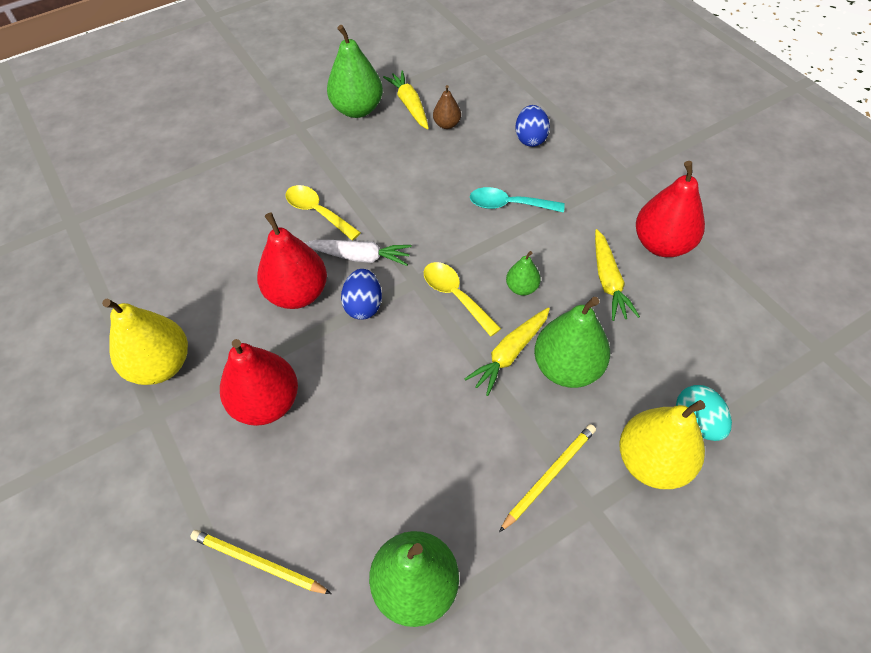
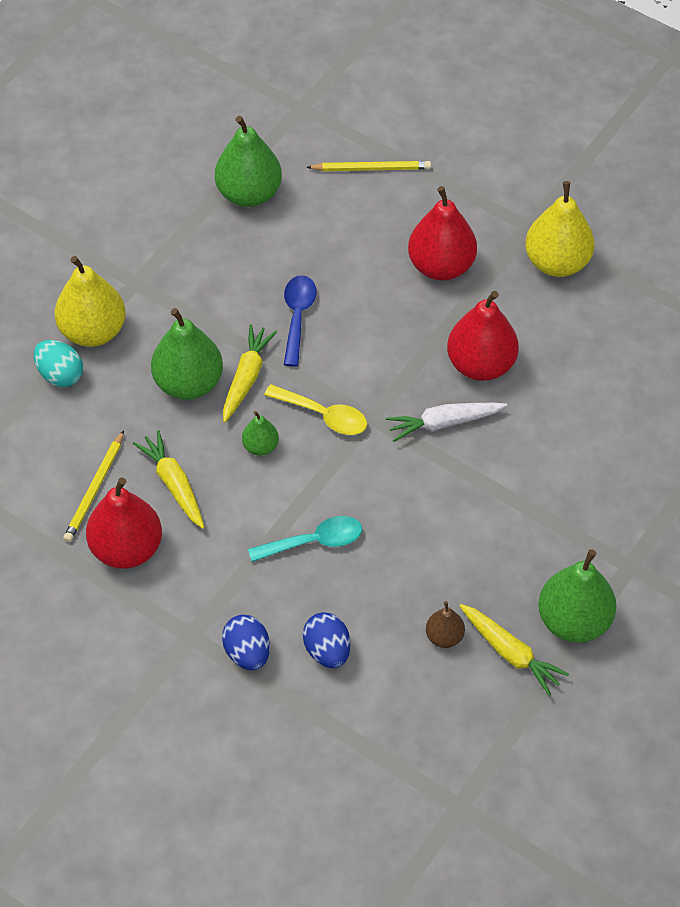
camera: 155 degrees right, 0 degrees up
yellow spoon [285,185,361,240] -> none
blue egg [341,269,382,320] -> blue egg moved to [222,615,270,670]
yellow pencil [499,424,596,532] -> yellow pencil moved to [63,430,124,542]
none -> blue spoon [284,275,316,367]

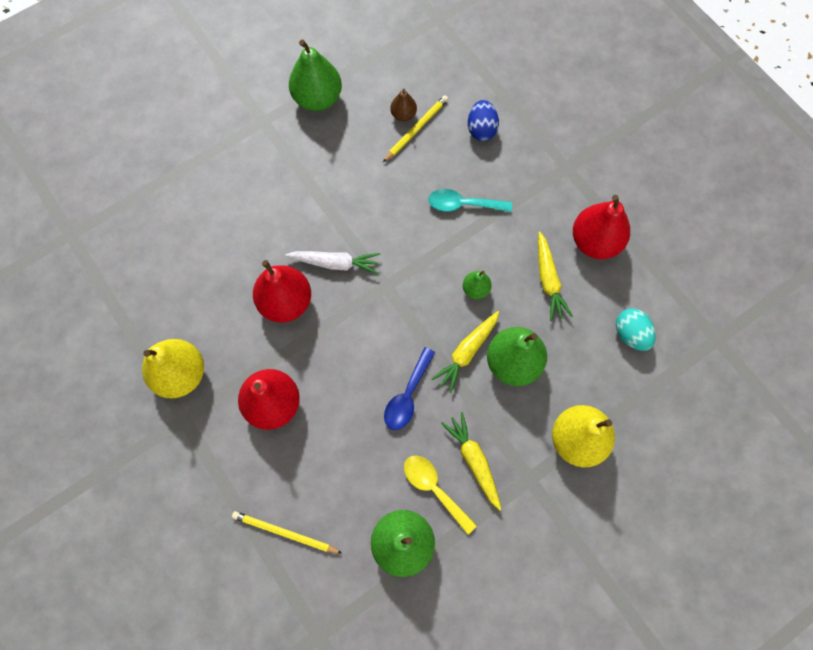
camera: 160 degrees left, 15 degrees up
turquoise egg [34,340,83,387] -> turquoise egg moved to [616,308,656,351]
yellow pencil [63,430,124,542] -> yellow pencil moved to [383,95,448,162]
blue egg [222,615,270,670] -> none
yellow spoon [264,384,367,435] -> yellow spoon moved to [404,455,477,535]
yellow carrot [459,604,569,695] -> yellow carrot moved to [441,412,502,511]

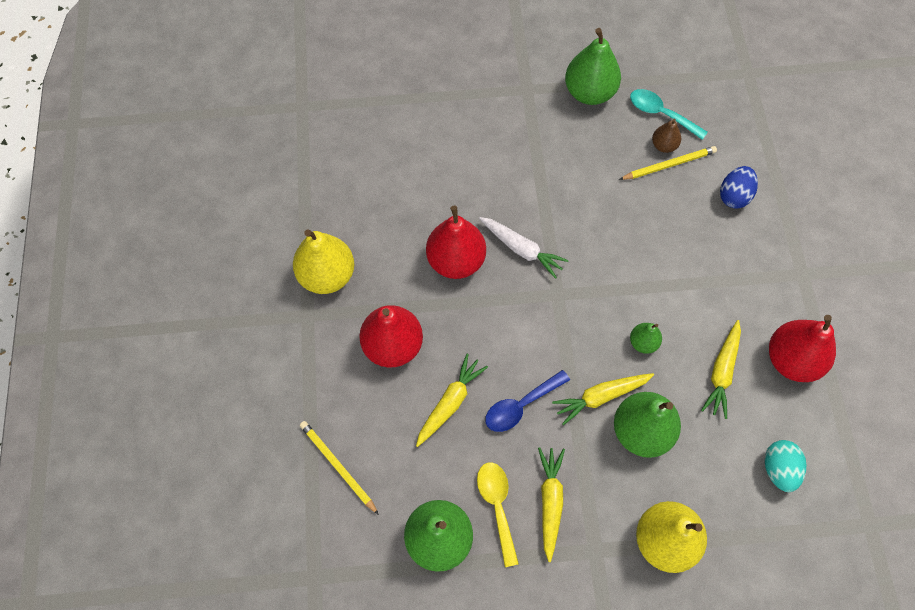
camera: 30 degrees right, 5 degrees down
turquoise spoon [428,189,512,212] -> turquoise spoon moved to [630,89,708,140]
none -> yellow carrot [416,354,488,447]

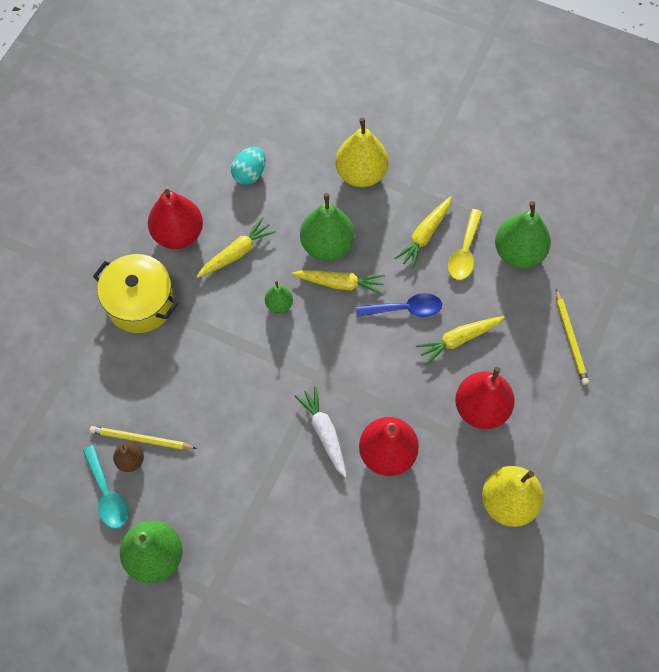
camera: 150 degrees left, 0 degrees up
blue egg [720,166,758,209] -> none
none -> yellow pot [93,254,178,333]

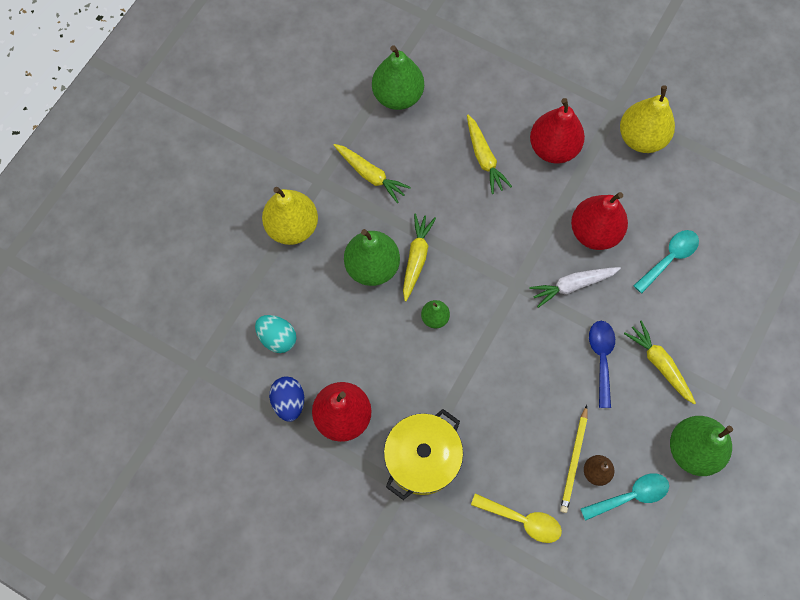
camera: 85 degrees left, 5 degrees up
yellow carrot [196,217,276,278] -> yellow carrot moved to [624,320,696,405]
blue spoon [356,293,442,317] -> blue spoon moved to [589,321,615,408]
yellow spoon [448,209,482,280] -> yellow spoon moved to [471,493,562,543]
yellow pencil [556,289,589,385] -> none
none -> blue egg [269,376,304,422]
none -> turquoise spoon [633,230,699,293]

